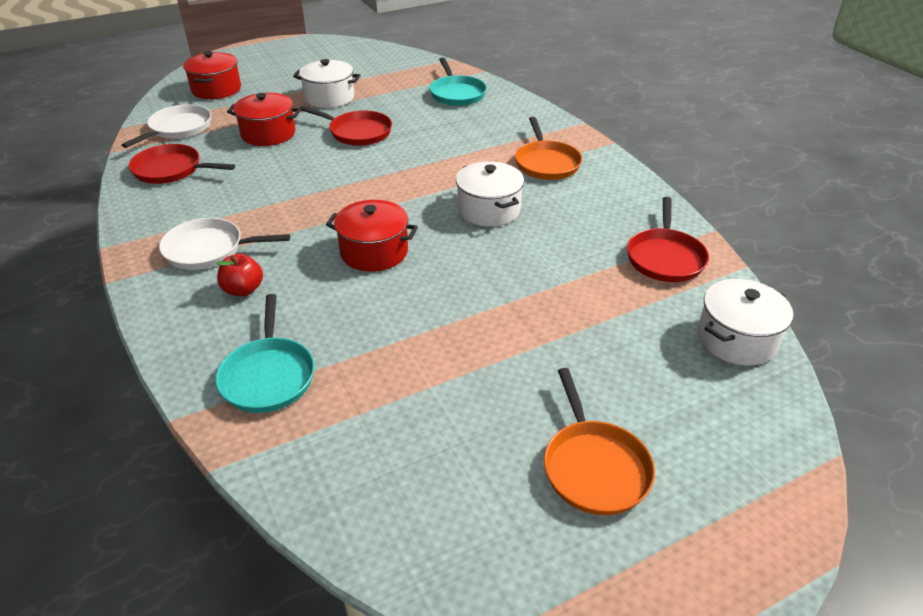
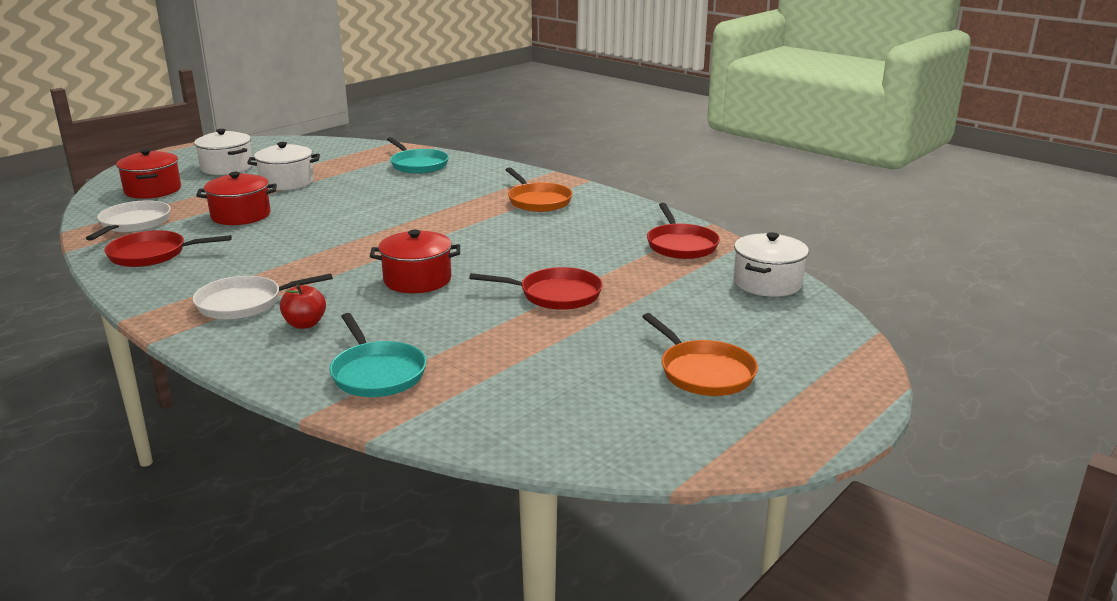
camera: 20 degrees left, 15 degrees down
red pan [299,106,392,146] -> red pan moved to [469,267,603,310]
white pot [456,161,524,227] -> white pot moved to [194,129,253,175]

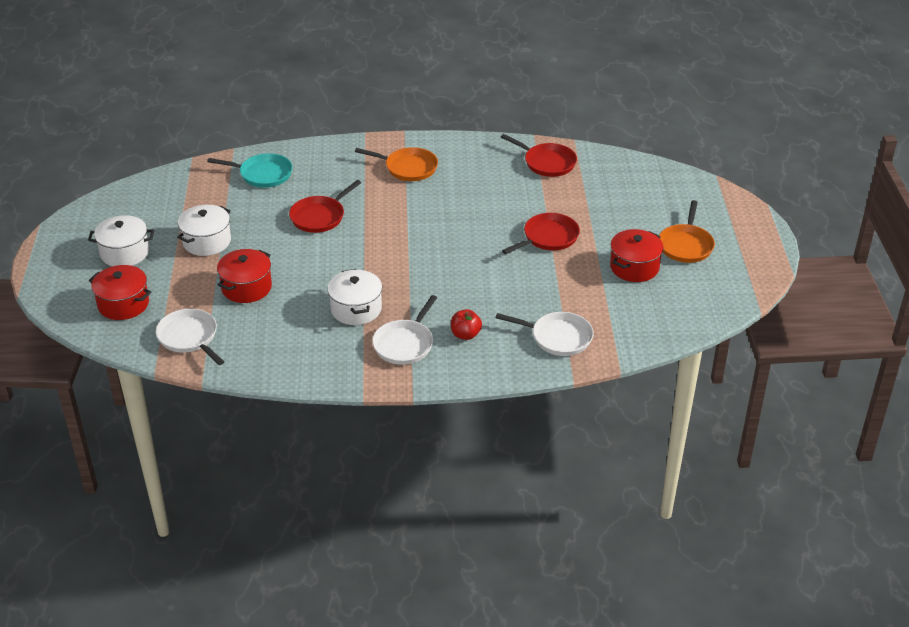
camera: 45 degrees left, 15 degrees up
red pan [104,230,232,267] -> red pan moved to [289,180,361,233]
turquoise pan [330,313,426,397] -> white pan [496,312,594,356]
red pot [370,230,460,293] -> red pot moved to [610,229,664,282]
orange pan [642,313,758,396] -> orange pan turned 90 degrees clockwise [659,200,715,263]
white pot [733,232,809,297] -> white pot moved to [328,269,382,325]

